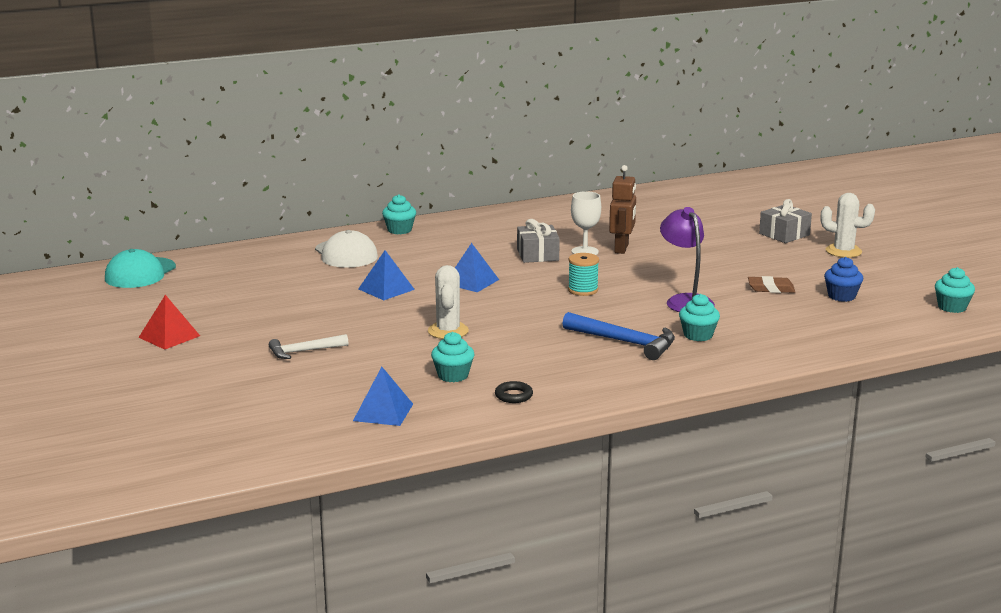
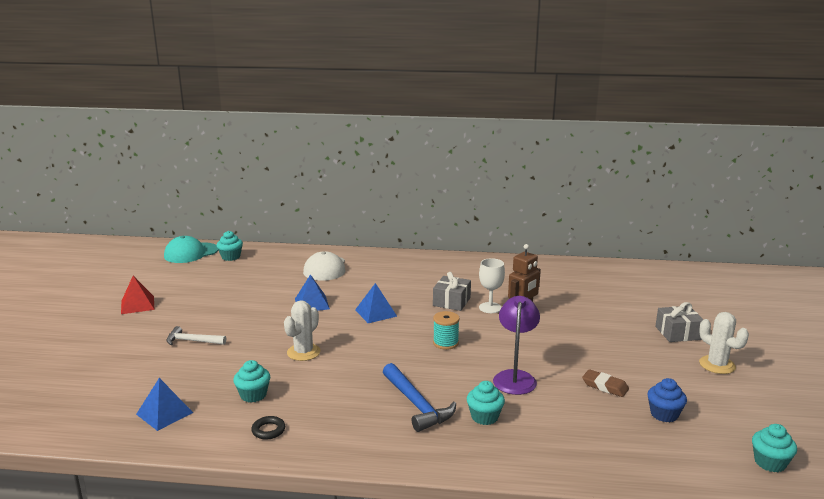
camera: 30 degrees right, 0 degrees up
turquoise cupcake [382,194,416,234] -> turquoise cupcake moved to [217,231,243,261]

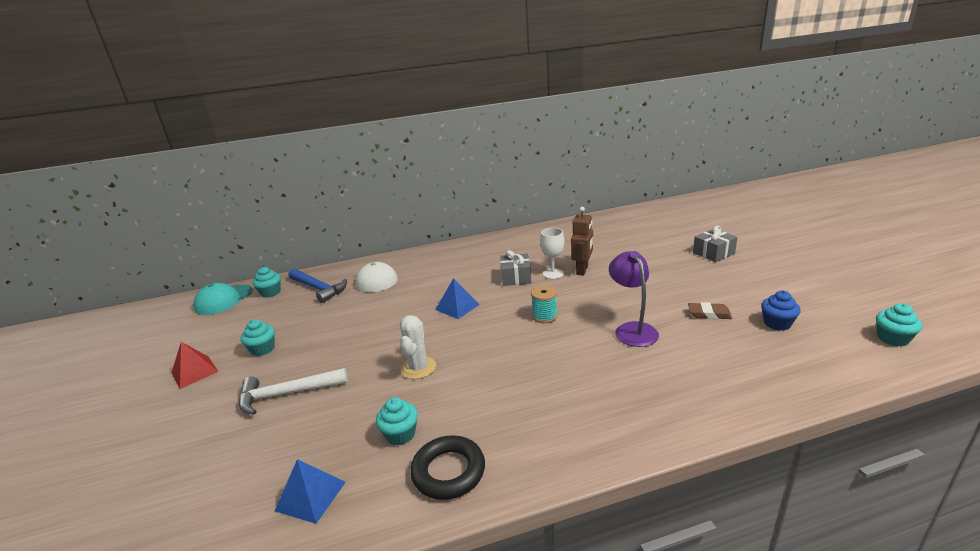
camera: 20 degrees left, 5 degrees up
white hammer [166,326,226,345] -> white hammer [239,368,348,415], size x1.54
black ring [251,416,285,440] -> black ring [410,435,485,500], size x1.90
blue pyramid [295,274,330,311] -> none
blue hammer [383,363,456,432] -> blue hammer moved to [288,269,347,303]
turquoise cupcake [467,381,505,425] -> turquoise cupcake moved to [241,319,275,356]
white cactus [699,312,749,374] -> none

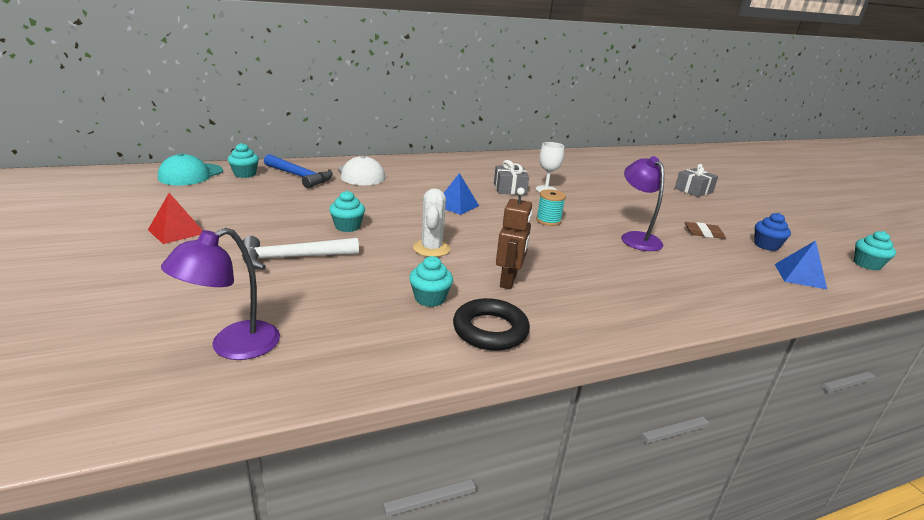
camera: 10 degrees left, 0 degrees up
turquoise cupcake [241,319,275,356] -> turquoise cupcake moved to [329,191,365,232]
blue pyramid [275,459,346,524] -> blue pyramid moved to [775,240,827,289]
brown robot [571,207,593,276] -> brown robot moved to [496,188,533,289]
none -> purple lamp [161,228,280,360]

